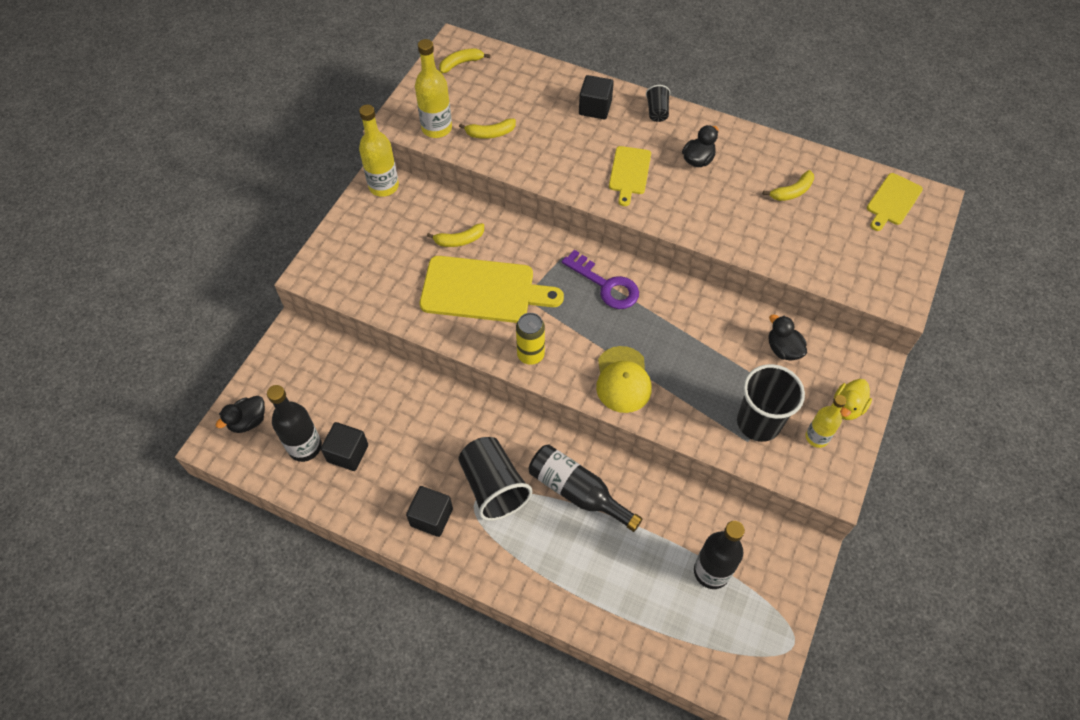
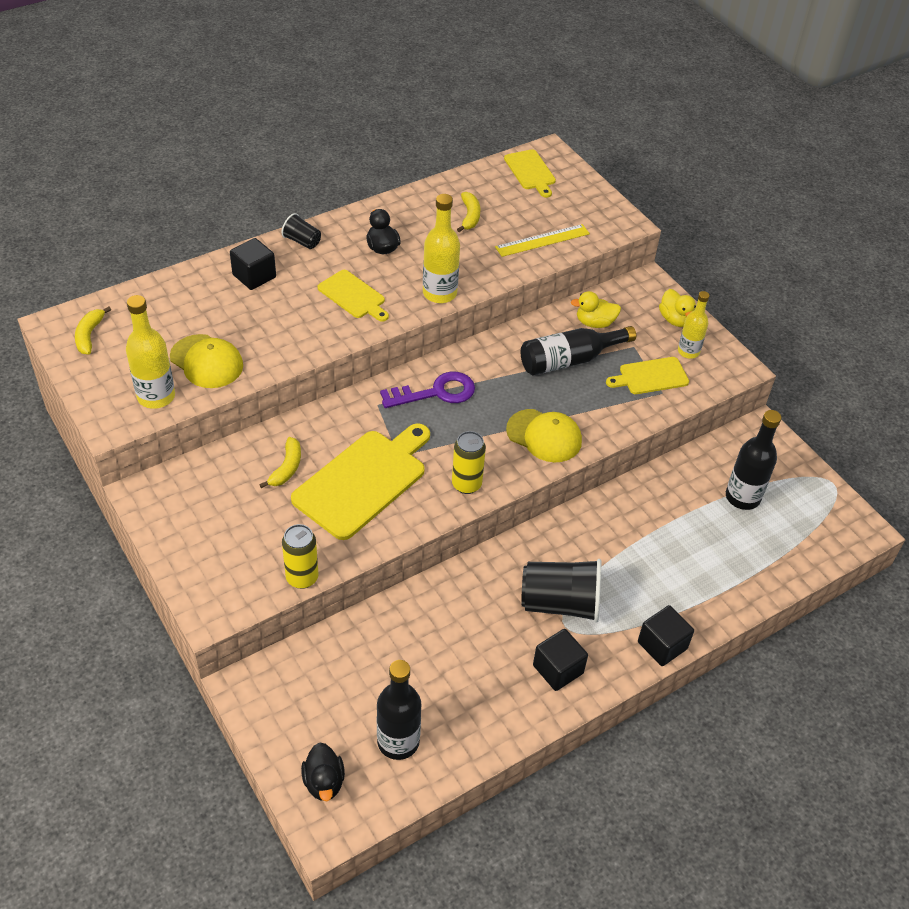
camera: 60 degrees left, 10 degrees down
black cube [321,422,368,471] -> black cube moved to [638,605,694,666]
yellow bottle [359,105,399,197] -> yellow bottle moved to [423,194,460,303]
yellow banana [459,118,516,139] -> yellow cap [170,334,243,388]
black bottle [529,444,642,532] -> black bottle moved to [521,326,636,375]
black cup [737,364,805,442] -> yellow cutting board [606,357,689,394]
black duck [768,314,807,360] -> yellow duck [571,291,621,328]
none -> yellow can [282,524,319,589]
none -> yellow ruler [495,224,590,257]

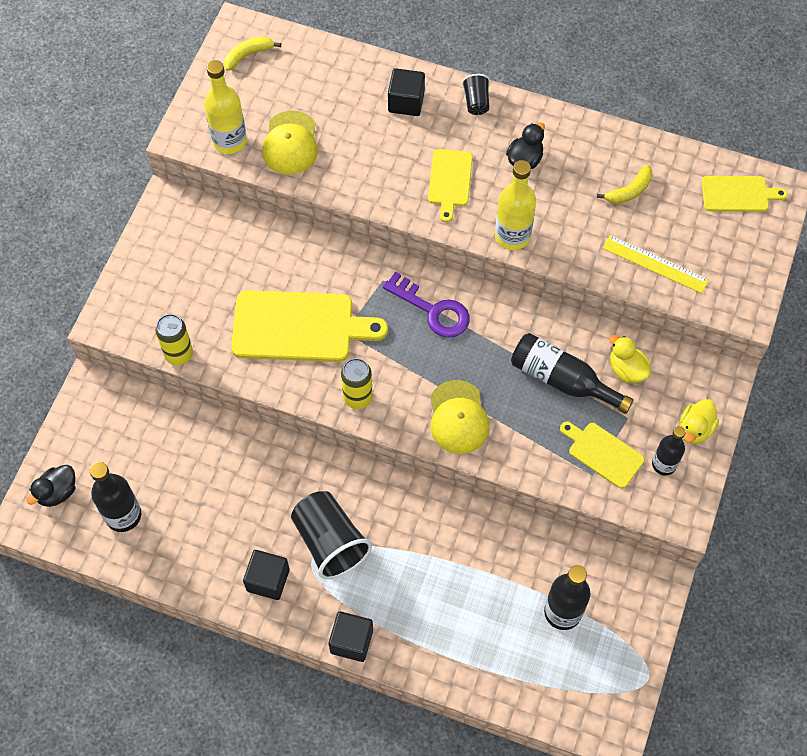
camera: 55 degrees right, 15 degrees up
yellow banana [259,437,301,488] -> none
yellow cutting board [504,149,556,198] -> yellow cutting board turned 120 degrees counterclockwise [702,176,788,212]
yellow bottle [678,291,710,359] -> black bottle [652,426,685,476]

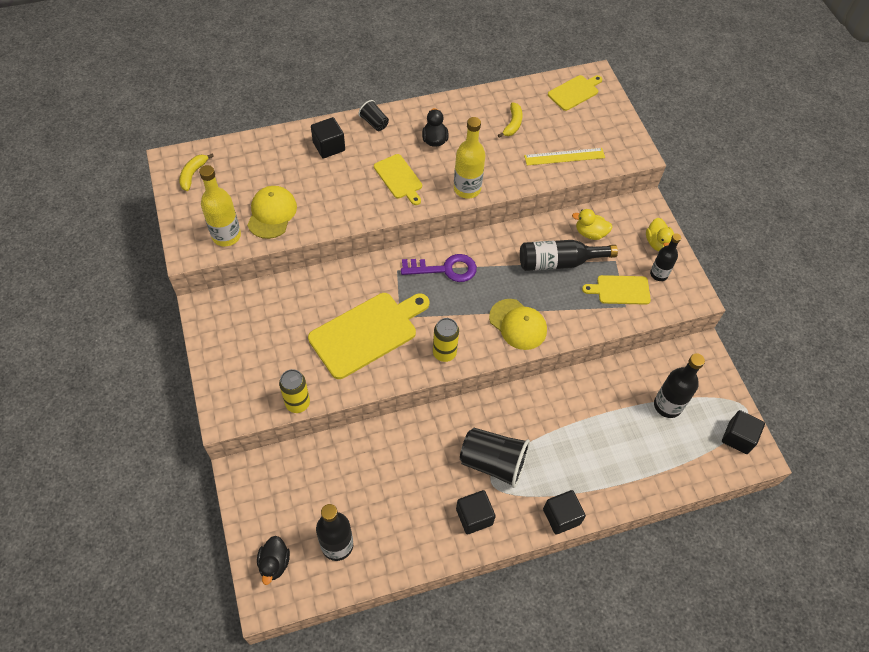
camera: 40 degrees left, 5 degrees down
yellow cap [262,110,318,175] -> yellow cap turned 135 degrees counterclockwise [247,186,297,239]
none -> black cube [722,410,765,454]

